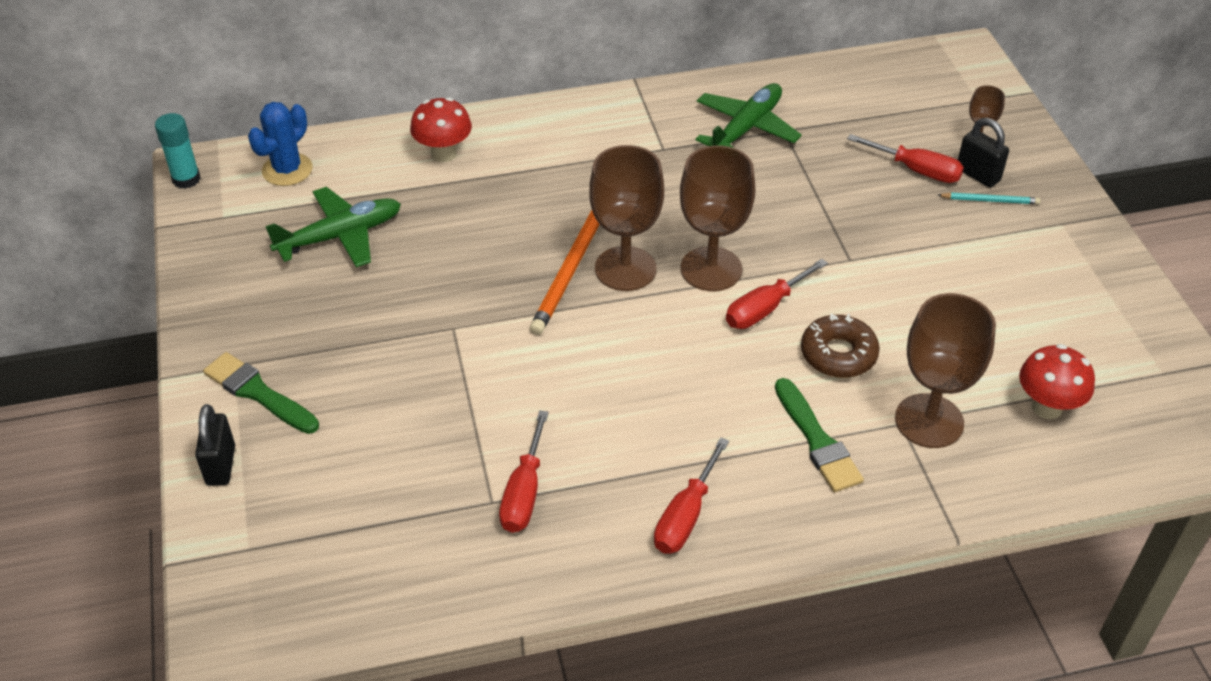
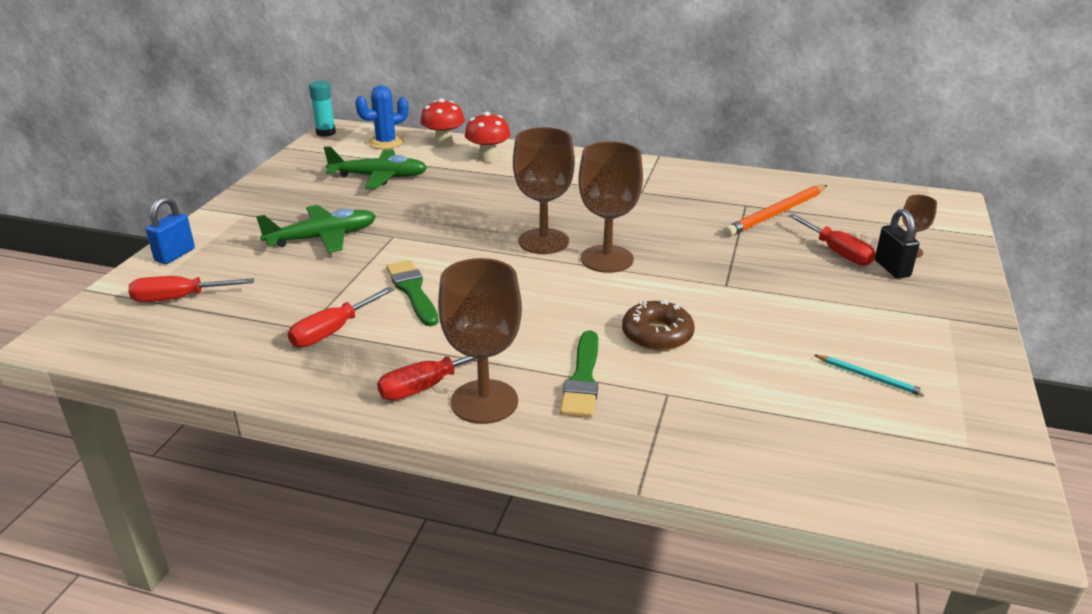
camera: 30 degrees right, 15 degrees down
black padlock [195,404,235,486] -> blue padlock [146,197,195,264]
green brush [203,352,319,434] -> green brush moved to [386,260,439,326]
orange pencil [530,210,600,335] -> orange pencil moved to [724,185,827,237]
green plane [696,83,802,148] -> green plane moved to [256,205,376,253]
red screwdriver [726,259,828,329] -> red screwdriver moved to [128,276,254,302]
brown goblet [895,293,996,448] -> brown goblet moved to [438,258,522,424]
turquoise pencil [938,193,1041,204] -> turquoise pencil moved to [814,355,926,397]
red mushroom [1019,344,1095,419] -> red mushroom moved to [420,98,465,148]

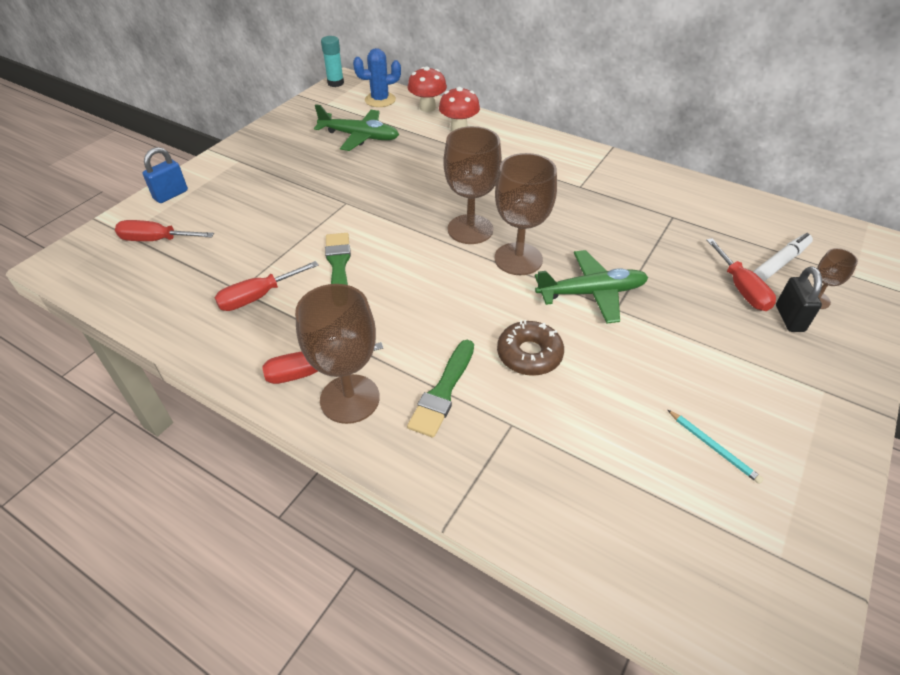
camera: 15 degrees right, 15 degrees up
green plane [256,205,376,253] -> green plane moved to [535,250,648,323]
orange pencil [724,185,827,237] -> none
none -> white marker [753,233,813,281]

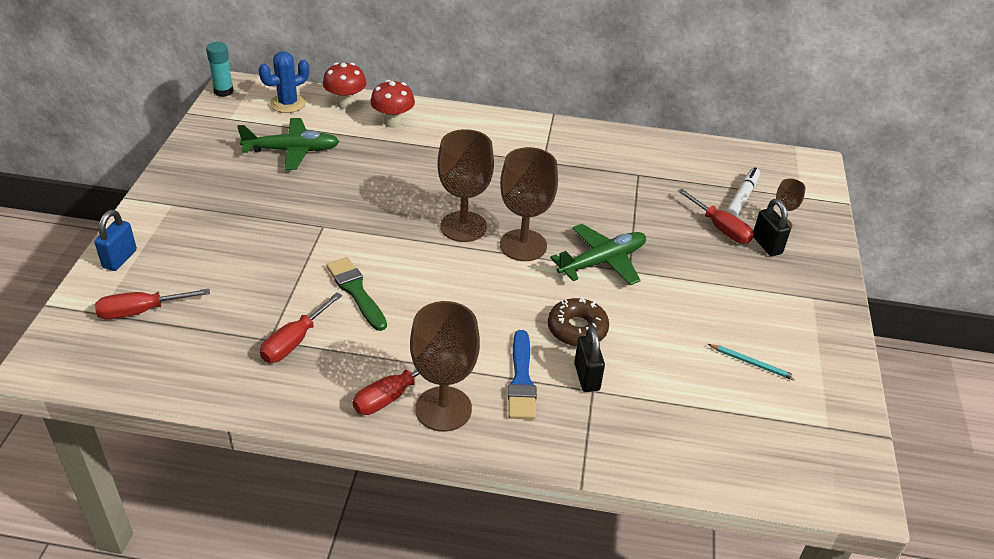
camera: 25 degrees left, 5 degrees down
green brush [407,340,474,438] -> blue brush [508,330,537,420]
none -> black padlock [574,327,605,392]

